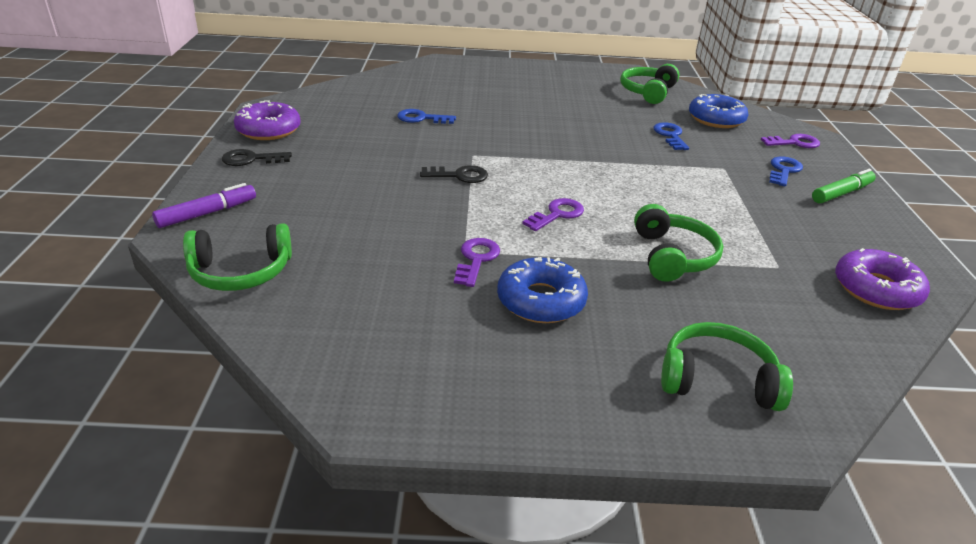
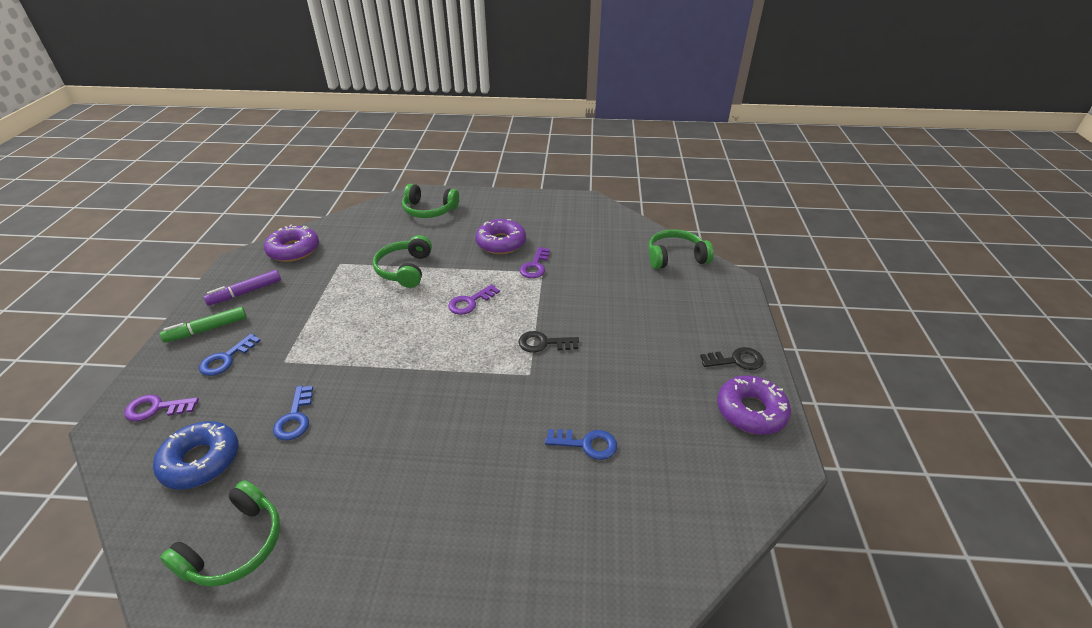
camera: 175 degrees left, 5 degrees up
purple marker [152,183,256,228] -> purple marker moved to [203,270,281,306]
blue donut [497,257,588,323] -> purple donut [475,219,526,254]

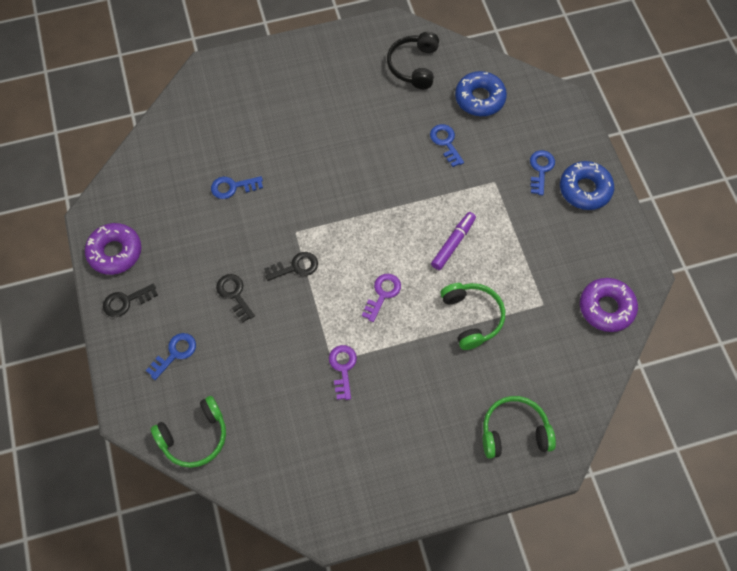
camera: 160 degrees right, 25 degrees up
purple key [124,395,199,421] -> none
green marker [160,307,247,343] -> blue donut [560,161,614,210]
green headphones [160,480,280,587] -> black headphones [387,32,439,89]
purple marker [203,270,281,306] -> purple marker moved to [431,212,476,270]
purple donut [475,219,526,254] -> none
none -> blue key [146,333,196,380]
none -> black key [216,274,255,322]

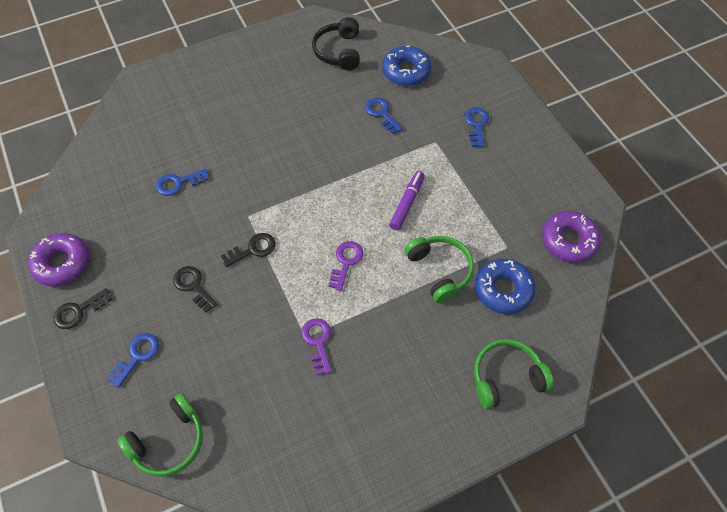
camera: 10 degrees left, 5 degrees down
blue donut [560,161,614,210] -> blue donut moved to [475,259,536,314]

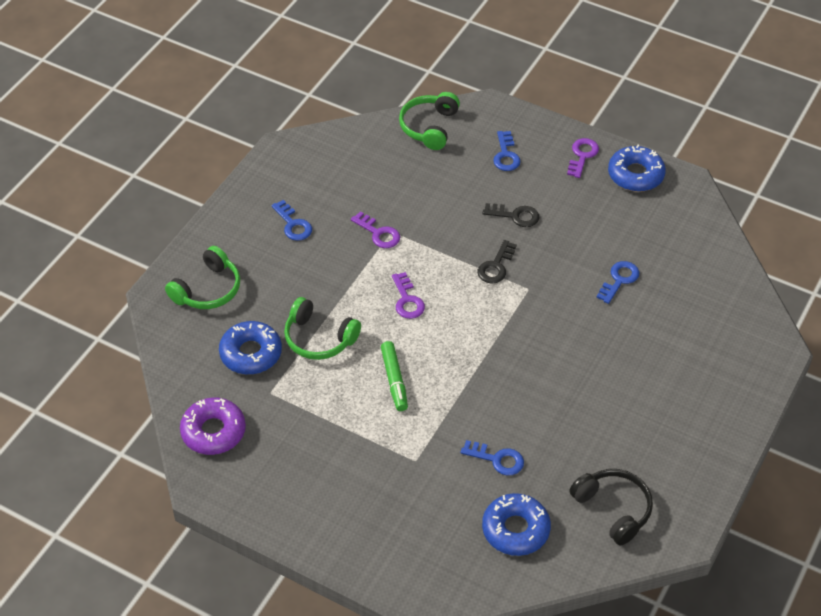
camera: 145 degrees right, 10 degrees down
purple donut [28,233,89,287] -> blue donut [608,145,666,192]
black key [54,288,112,329] -> purple key [567,138,599,178]
purple marker [389,171,425,230] -> green marker [381,341,408,411]
blue key [465,107,489,147] -> blue key moved to [271,200,312,241]

